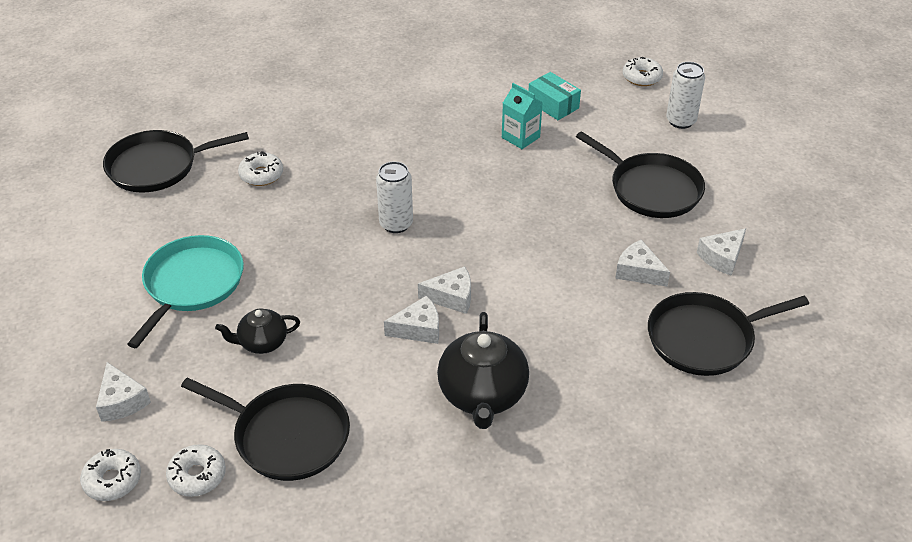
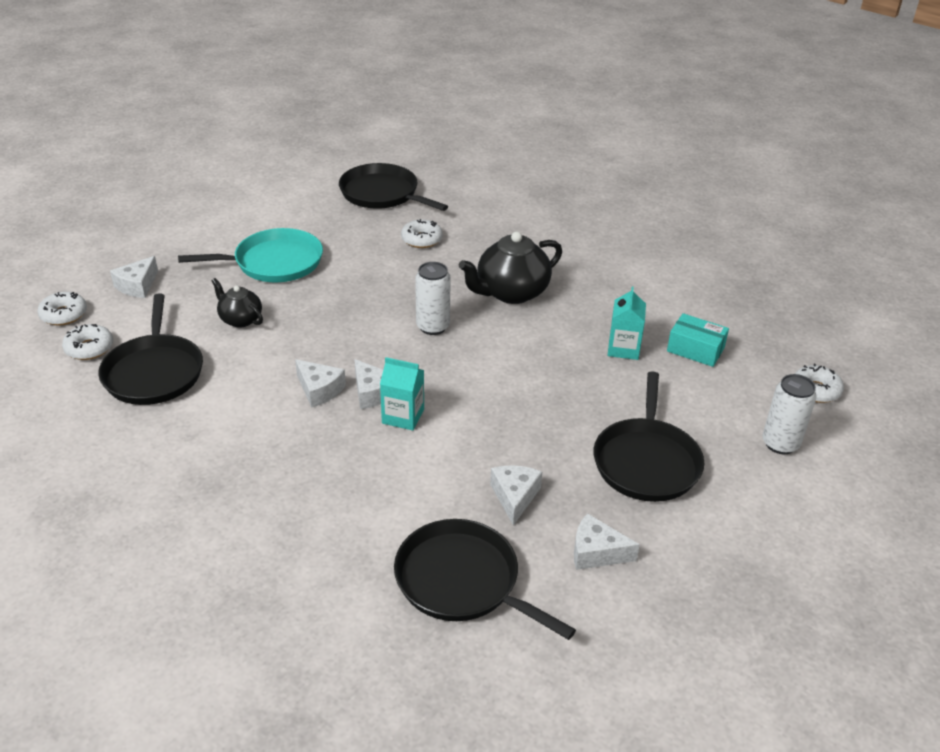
camera: 55 degrees right, 5 degrees down
black teapot [437,312,529,429] -> black teapot moved to [459,232,562,304]
turquoise box [529,72,581,120] -> turquoise box turned 75 degrees counterclockwise [667,313,729,367]
none -> turquoise carton [380,357,424,430]

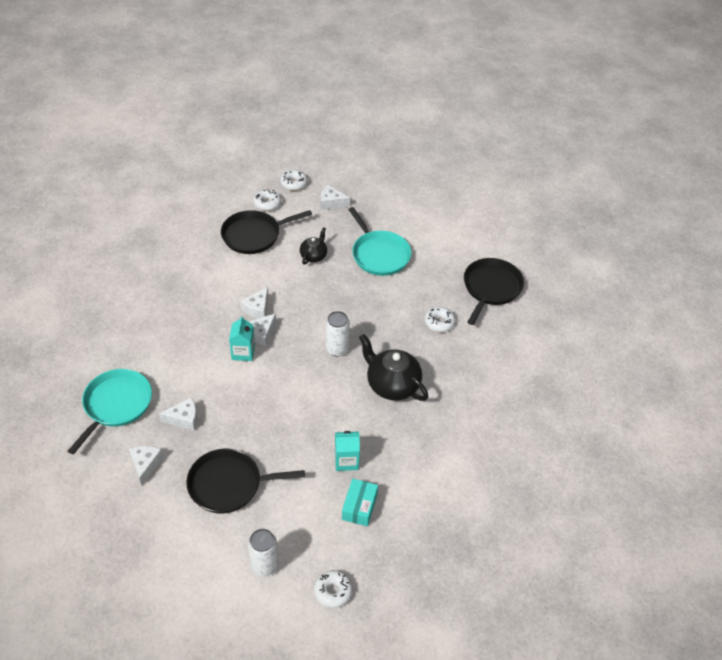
camera: 75 degrees right, 10 degrees up
black pan [394,519,576,640] -> turquoise pan [68,369,152,455]

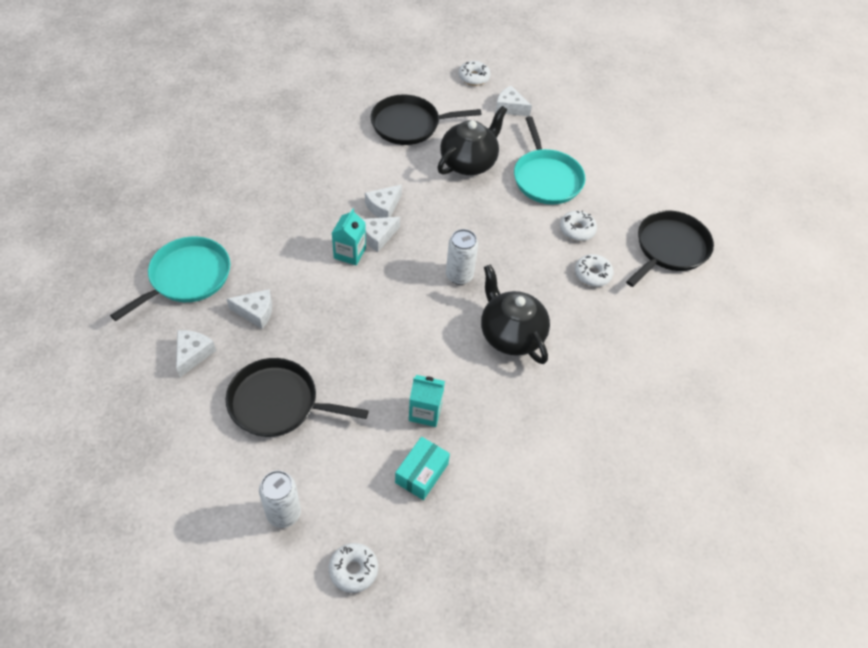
camera: 15 degrees right, 5 degrees up
white donut [253,189,281,211] -> white donut moved to [560,210,597,241]
black teapot [300,227,327,264] -> black teapot [437,106,507,175], size x1.76

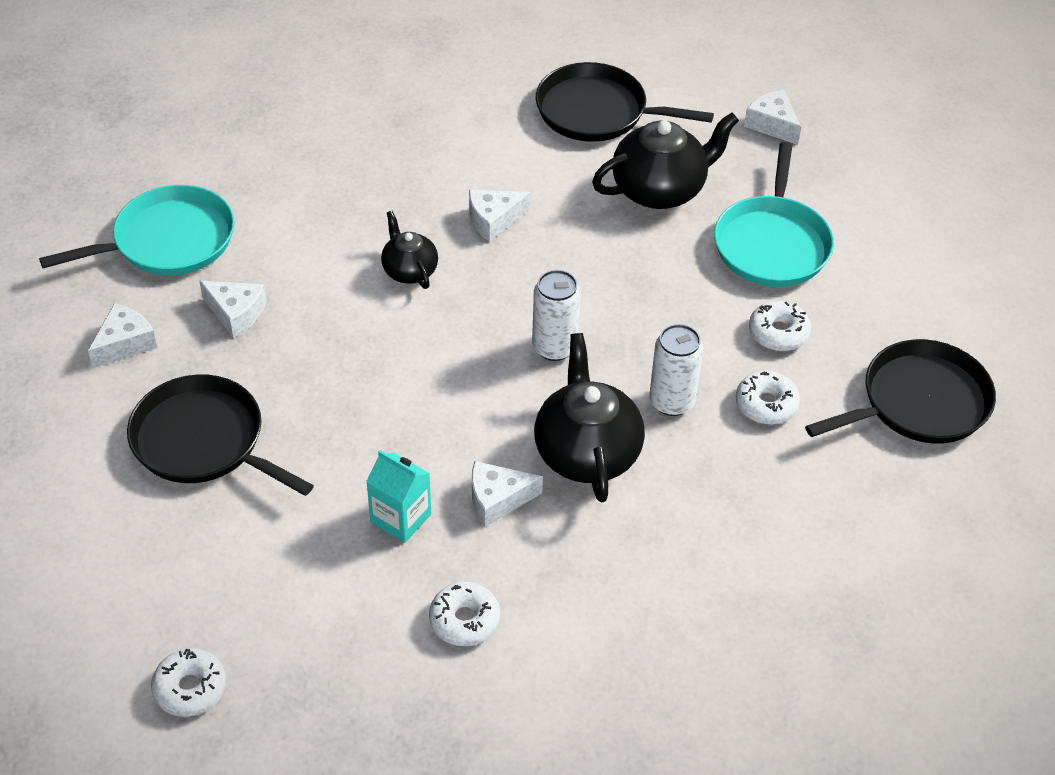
camera: 25 degrees right, 5 degrees down
white can [259,470,301,528] -> white can moved to [649,324,703,416]
turquoise carton [332,209,366,266] -> black teapot [381,211,438,289]
white cheese [362,217,400,252] -> white cheese moved to [472,461,543,527]
turquoise box [395,437,450,500] -> none
white donut [459,61,491,86] -> white donut moved to [429,582,500,646]

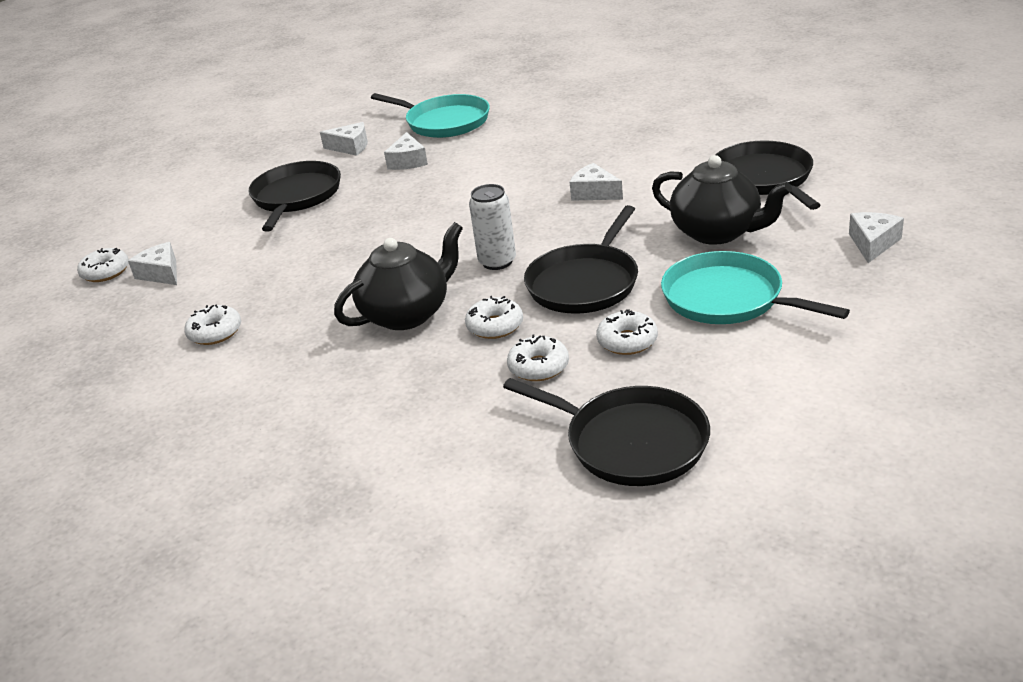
camera: 65 degrees right, 15 degrees down
turquoise carton [366,450,431,543] -> none
black teapot [381,211,438,289] -> none
white cheese [472,461,543,527] -> white cheese moved to [128,242,177,285]
white can [649,324,703,416] -> white donut [465,296,523,339]
turquoise pan [714,142,834,287] -> turquoise pan turned 60 degrees clockwise [661,251,850,324]
none -> black pan [524,205,638,314]

